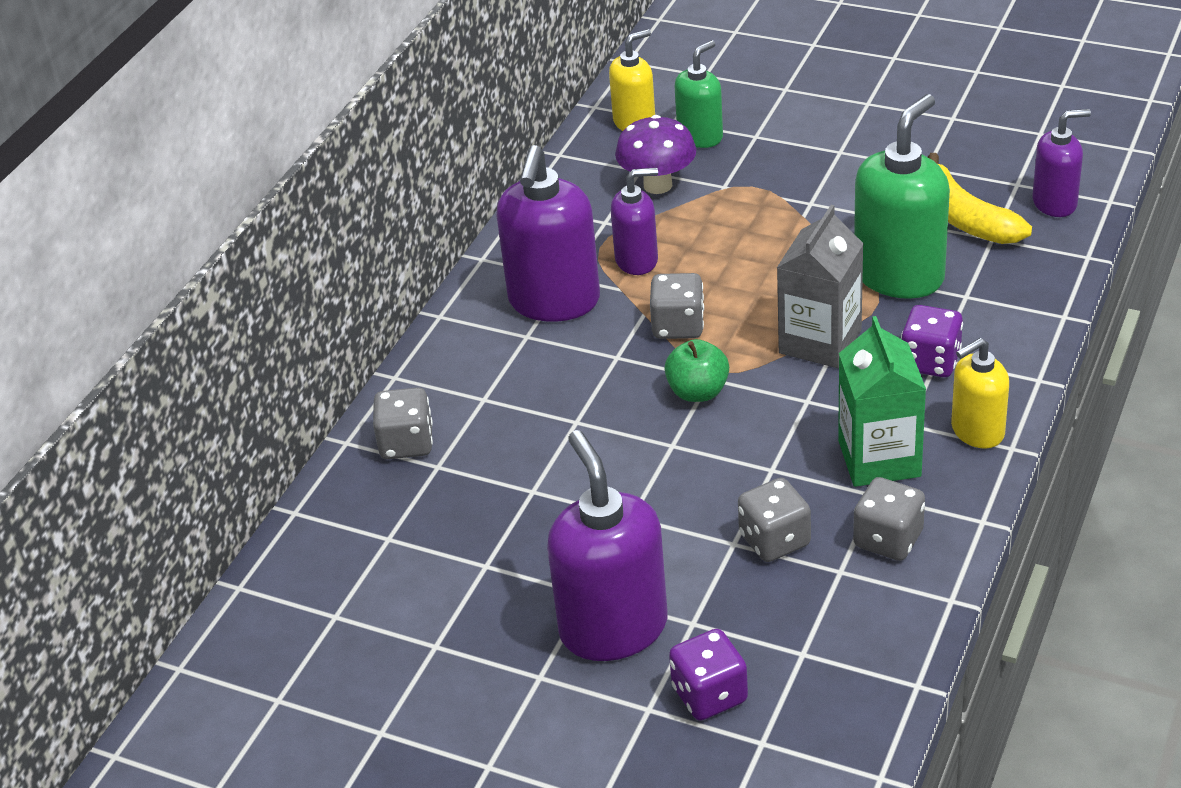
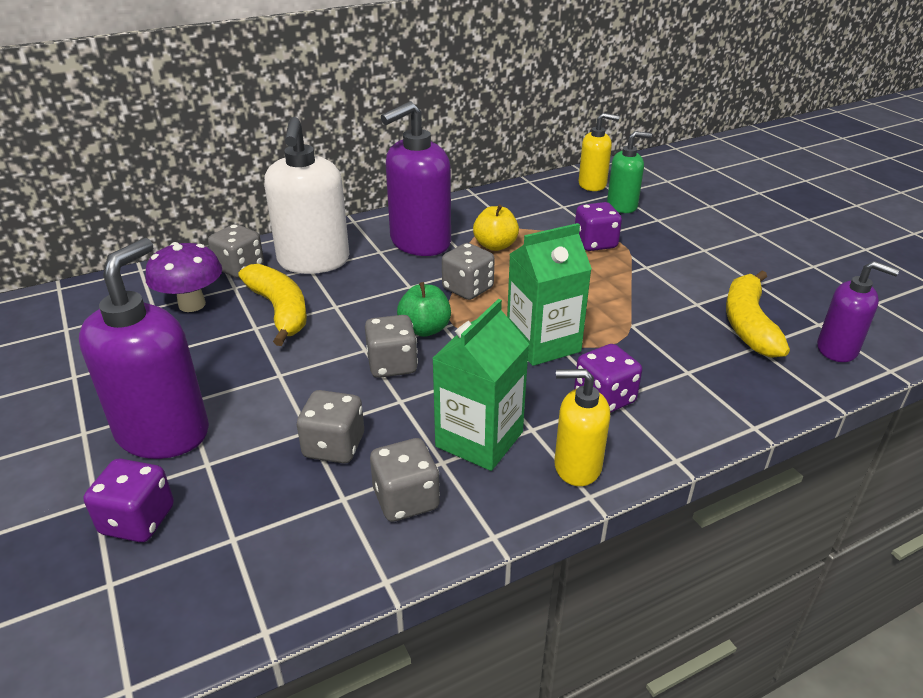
camera: 35 degrees right, 5 degrees down
purple soap dispenser [611,168,658,275] -> yellow apple [473,205,519,251]
purple mushroom [615,115,696,194] -> purple mushroom moved to [146,242,222,312]
grey carton [777,205,864,368] -> green carton [507,223,592,366]
green soap dispenser [854,94,950,299] -> none
none -> yellow banana [238,264,307,346]
none -> white soap dispenser [264,117,349,274]
none -> grey dice [365,315,418,378]
none -> purple dice [575,202,622,251]

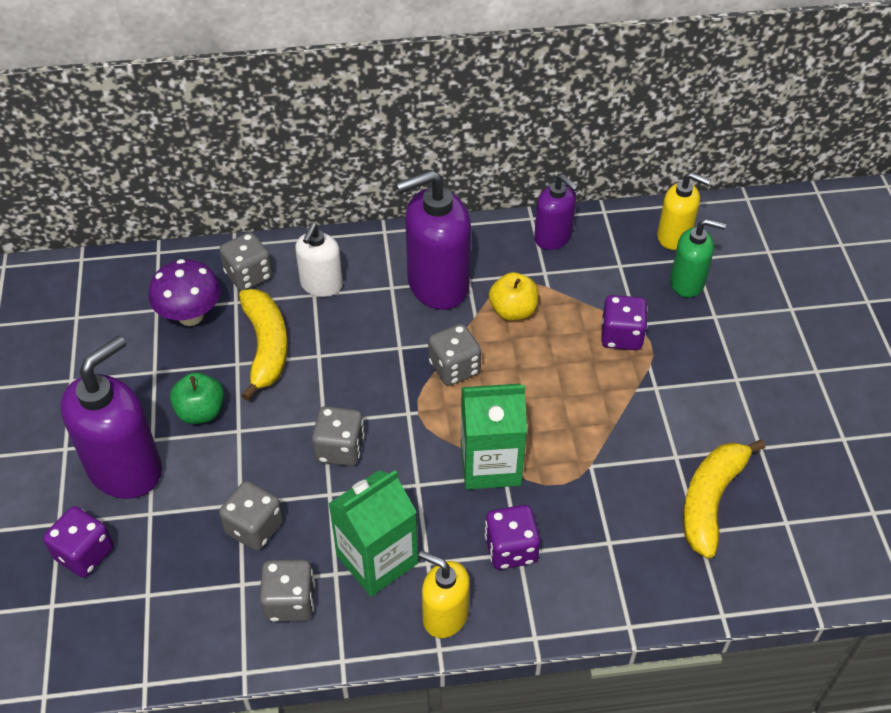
camera: 20 degrees right, 15 degrees up
white soap dispenser [264,117,349,274] -> white soap dispenser [295,223,343,297], size x0.58
green apple [397,282,451,337] -> green apple moved to [170,372,224,424]
purple soap dispenser [817,261,899,362] -> purple soap dispenser moved to [534,174,578,250]

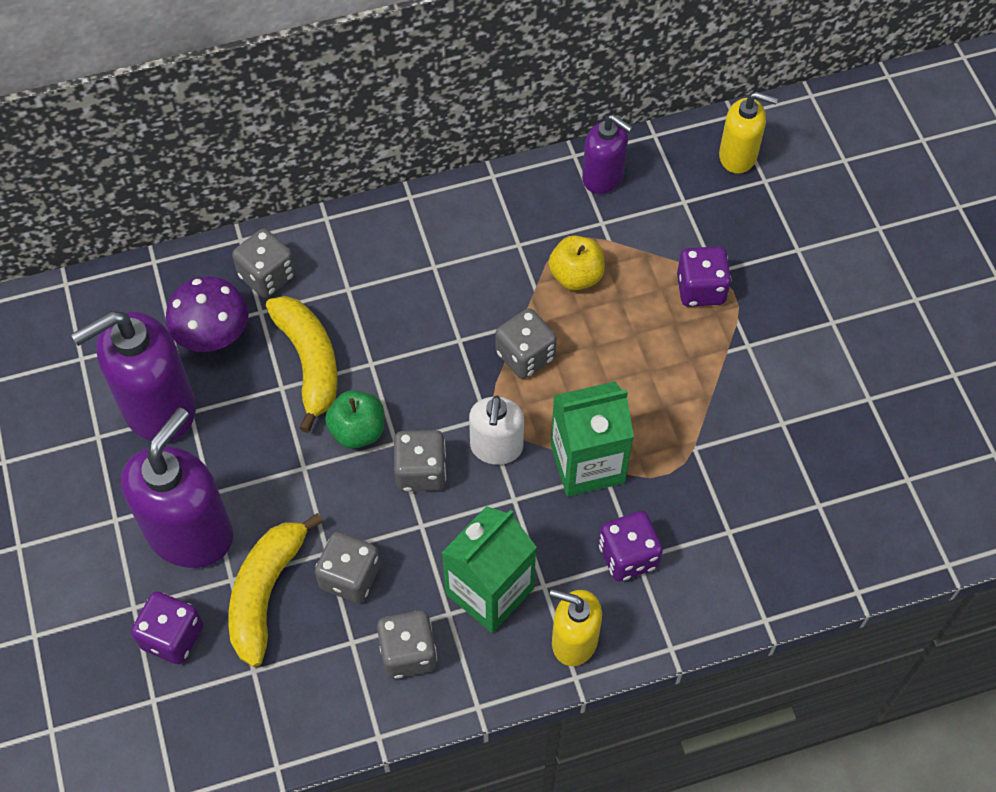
camera: 10 degrees left, 10 degrees up
green apple [170,372,224,424] -> green apple moved to [325,390,385,449]
white soap dispenser [295,223,343,297] -> white soap dispenser moved to [469,396,524,465]
purple soap dispenser [396,170,471,310] -> purple soap dispenser moved to [71,311,196,442]
green soap dispenser [670,219,726,297] -> none
yellow banana [683,439,765,558] -> yellow banana moved to [228,513,323,667]

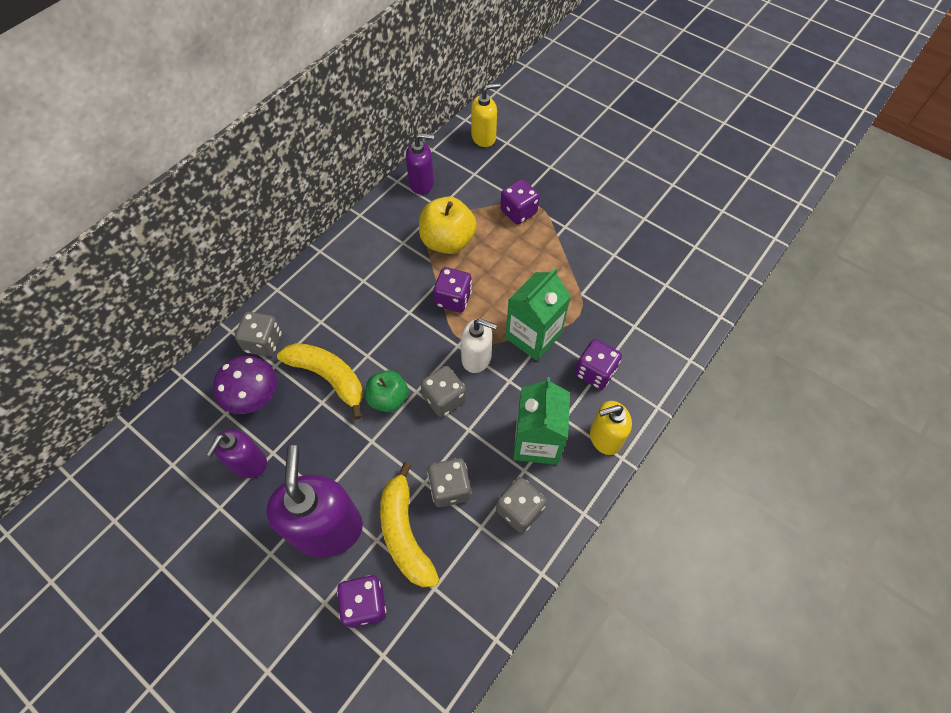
camera: 35 degrees left, 0 degrees up
purple soap dispenser [71,311,196,442] -> purple soap dispenser [206,430,267,478], size x0.58
white soap dispenser [469,396,524,465] -> white soap dispenser turned 45 degrees counterclockwise [461,319,497,373]
grey dice [496,308,557,379] -> purple dice [433,267,472,312]
yellow apple [548,235,605,290] -> yellow apple [419,196,477,254], size x1.54

